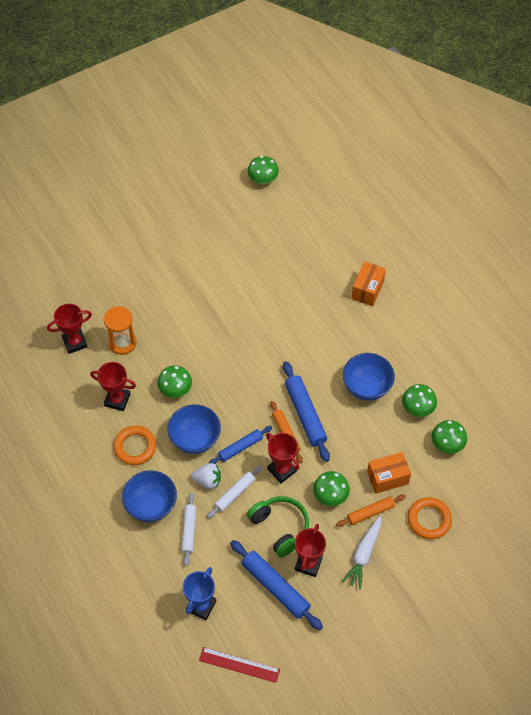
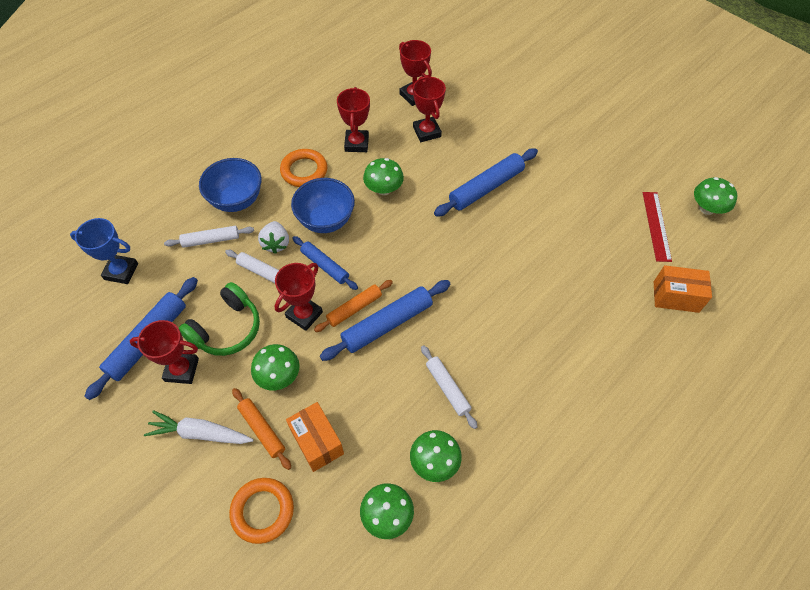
camera: 75 degrees right, 0 degrees up
orange hourglass [104,306,136,355] -> red trophy [413,76,446,142]
red ruler [199,647,280,683] -> red ruler moved to [643,192,672,262]
blue bowl [343,353,395,401] -> white rolling pin [421,345,478,429]
orange box [352,261,386,306] -> orange box moved to [654,265,712,313]
none -> blue rolling pin [434,148,538,217]

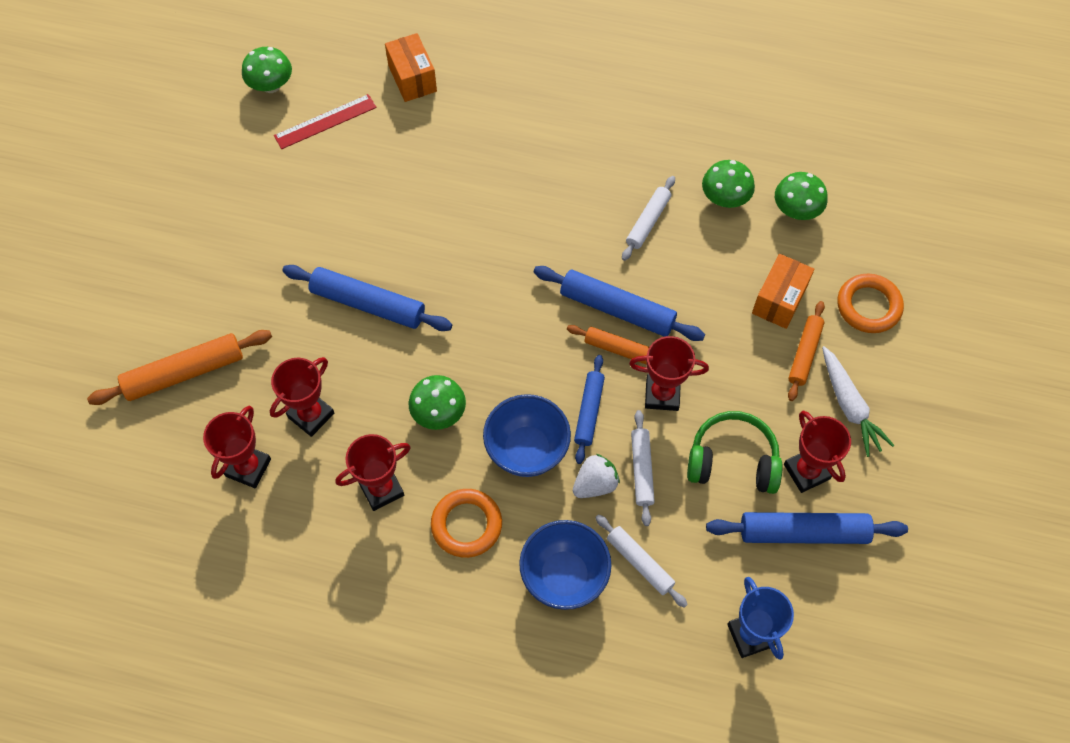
camera: 120 degrees left, 5 degrees up
green mushroom [251,344,300,390] -> none
none -> orange rolling pin [87,330,272,405]

